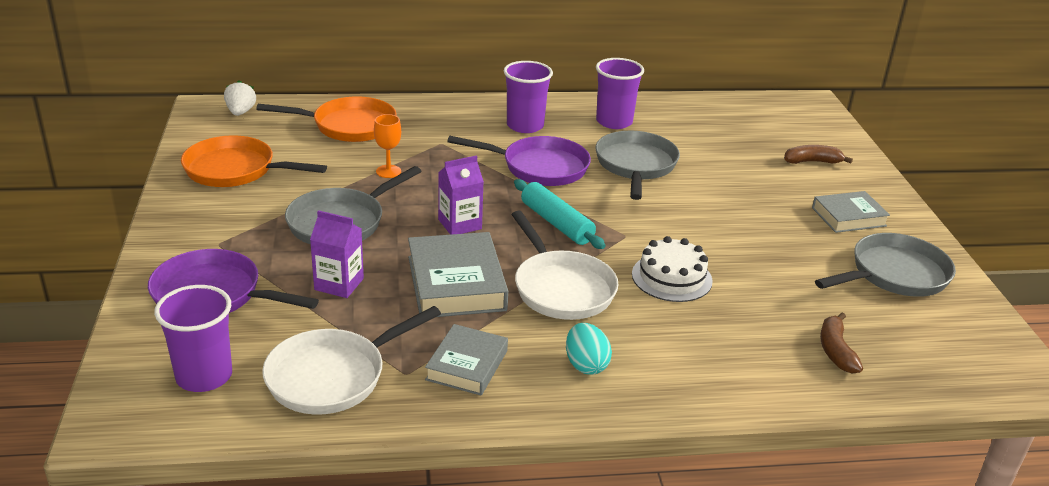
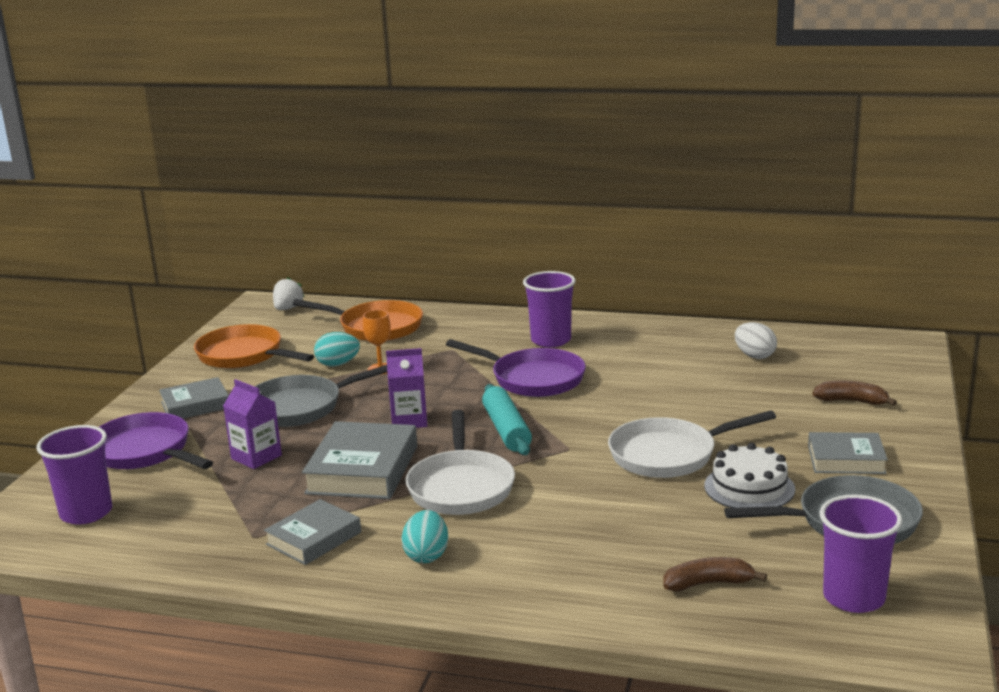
camera: 25 degrees right, 10 degrees down
white pan [262,306,441,415] -> white pan moved to [608,410,776,478]
grey pan [595,131,680,200] -> none
purple cup [596,58,644,129] -> purple cup moved to [820,495,902,613]
white cake [632,236,713,302] -> white cake moved to [704,443,795,508]
brown banana [820,312,863,373] -> brown banana turned 60 degrees clockwise [663,557,767,592]
none -> grey book [159,377,229,419]
none -> turquoise egg [314,332,360,366]
none -> white egg [735,322,777,359]

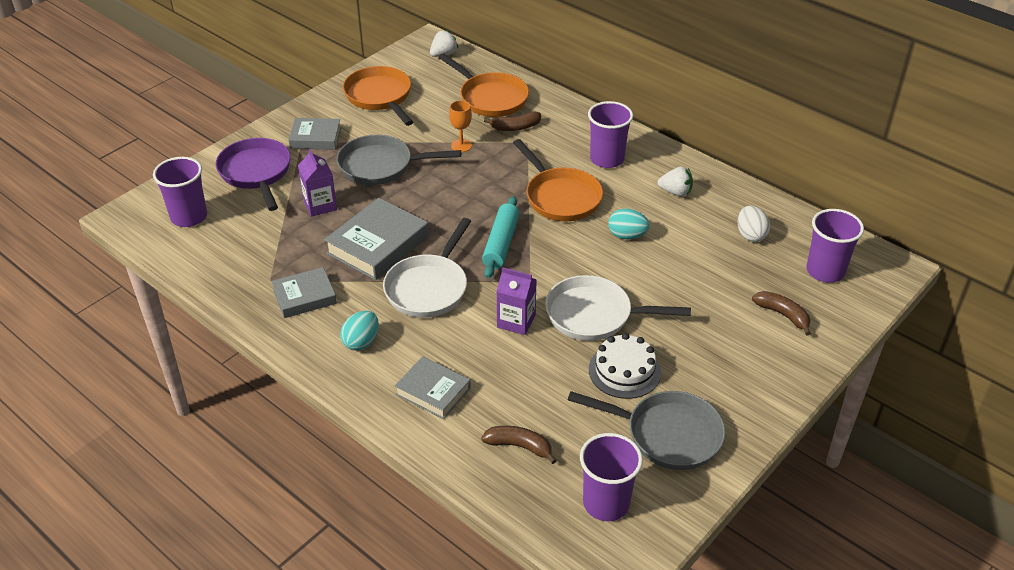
camera: 25 degrees right, 20 degrees up
turquoise egg [314,332,360,366] -> turquoise egg moved to [608,209,649,239]
purple carton [386,348,427,428] -> purple carton moved to [496,267,537,335]
purple pan [446,339,586,397] -> orange pan [513,139,603,221]
grey book [808,432,888,474] -> grey book moved to [395,356,471,419]
none -> brown banana [484,111,541,131]
none -> white strawberry [658,167,693,197]
none -> purple cup [806,209,864,283]

